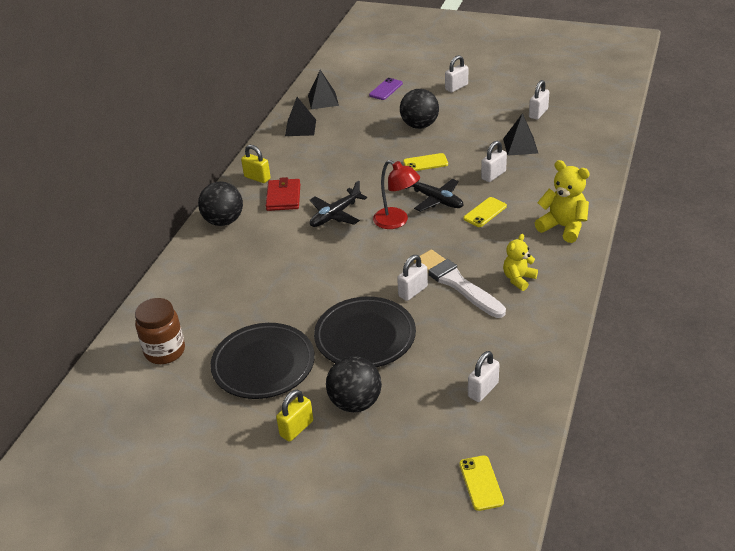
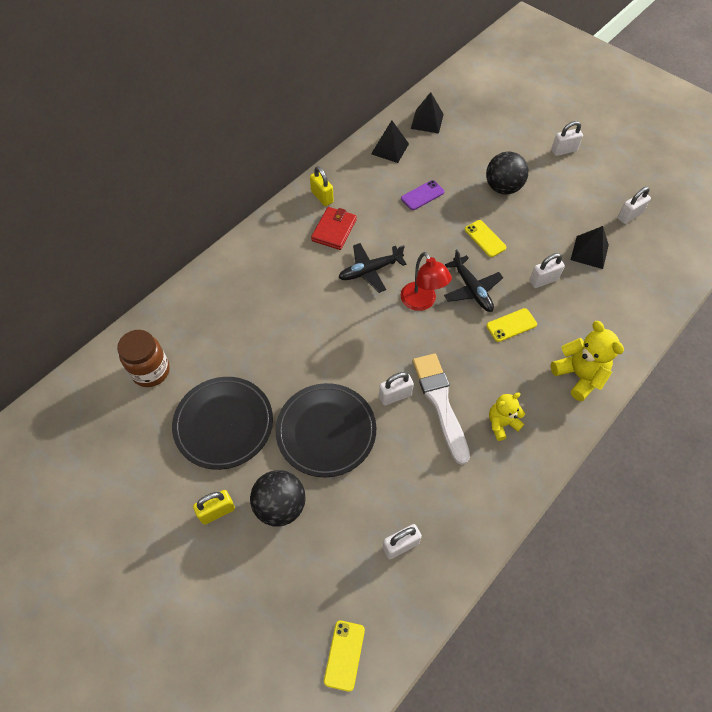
camera: 20 degrees right, 20 degrees up
black ball [198,182,243,226] -> none
purple phone [369,78,403,100] -> purple phone moved to [401,180,445,210]
yellow phone [403,153,448,171] -> yellow phone turned 45 degrees clockwise [465,220,507,257]

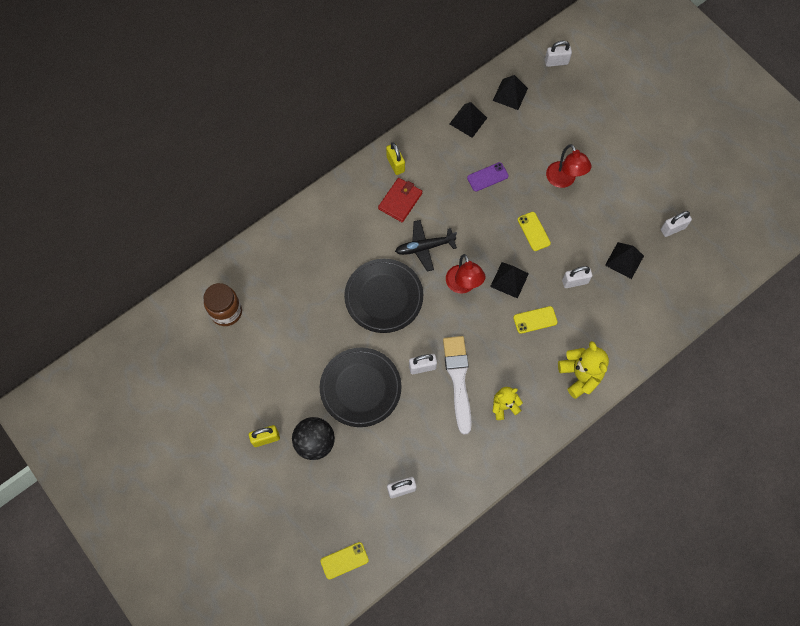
camera: 10 degrees right, 10 degrees up
black plate [172,377,273,470] -> black plate moved to [344,259,423,333]
yellow phone [324,620,365,692] -> yellow phone turned 45 degrees clockwise [320,542,369,579]
black plane [444,250,503,312] -> black pyramid [490,262,529,299]
black ball [486,151,529,194] -> red lamp [546,144,592,188]
white padlock [551,121,583,156] -> white padlock moved to [545,41,572,67]

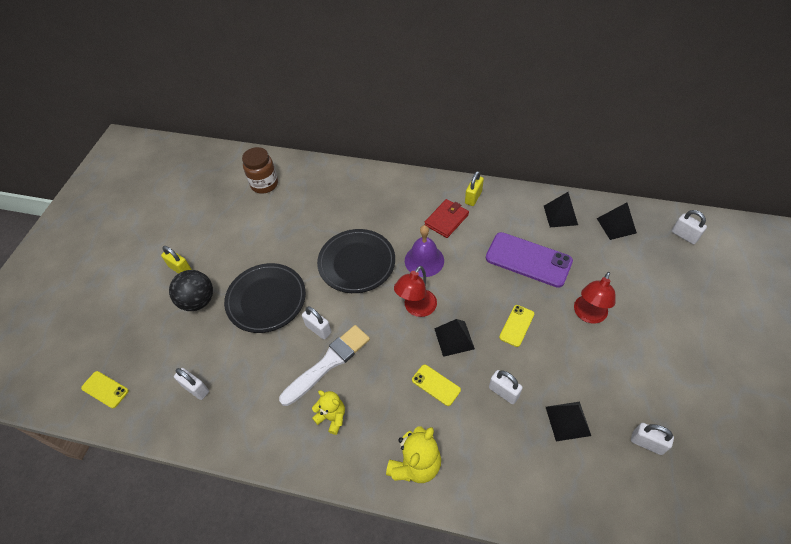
camera: 55 degrees right, 15 degrees down
red wallet [378,178,422,222] -> red wallet turned 45 degrees counterclockwise [424,199,469,238]
black plane [395,220,457,272] -> purple bell [405,225,444,277]
purple phone [467,162,509,192] -> purple phone [486,232,573,288], size x1.96

